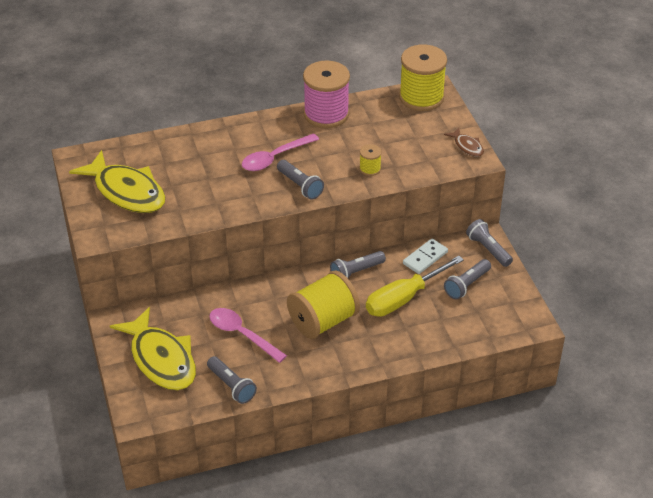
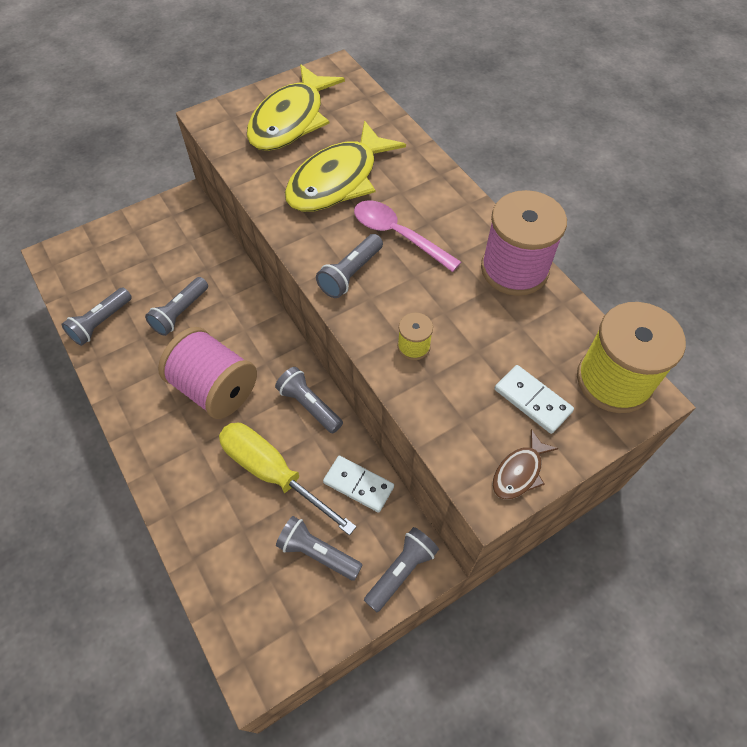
camera: 75 degrees right, 15 degrees up
yellow fish [110,307,196,390] -> yellow fish moved to [285,121,406,212]
pink spoon [209,308,287,363] -> grey flashlight [145,277,208,336]
yellow spool [287,271,360,339] -> pink spool [158,327,257,419]
none -> white domino [495,365,574,434]

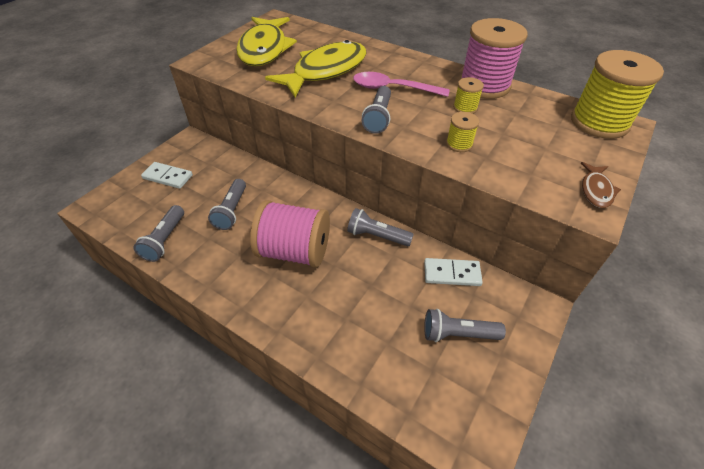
camera: 25 degrees left, 10 degrees down
yellow screwdriver [219,423,357,536] -> none
yellow fish [285,121,406,212] -> yellow fish turned 150 degrees counterclockwise [265,40,366,97]
grey flashlight [364,527,439,612] -> none
white domino [495,365,574,434] -> white domino moved to [141,162,193,189]
none -> yellow spool [453,77,484,114]

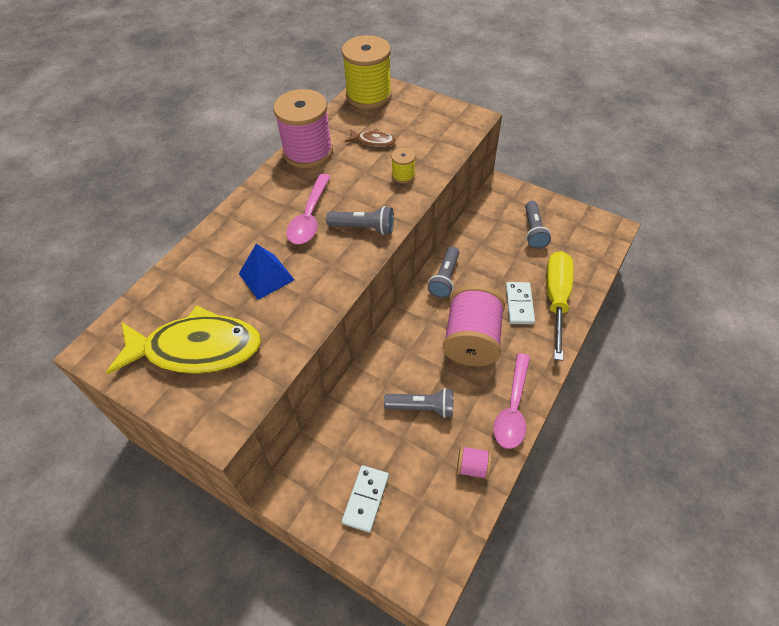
camera: 90 degrees left, 5 degrees up
grey flashlight [133,205,184,262] -> pink spool [457,446,492,480]
yellow fish [265,40,366,97] -> blue pyramid [239,244,294,300]
white domino [424,258,483,286] -> white domino moved to [506,282,535,324]
yellow spool [453,77,484,114] -> none
brown fish [581,162,621,208] -> brown fish moved to [345,128,396,147]
none -> pink spoon [493,353,530,449]
none -> yellow screwdriver [546,251,574,361]

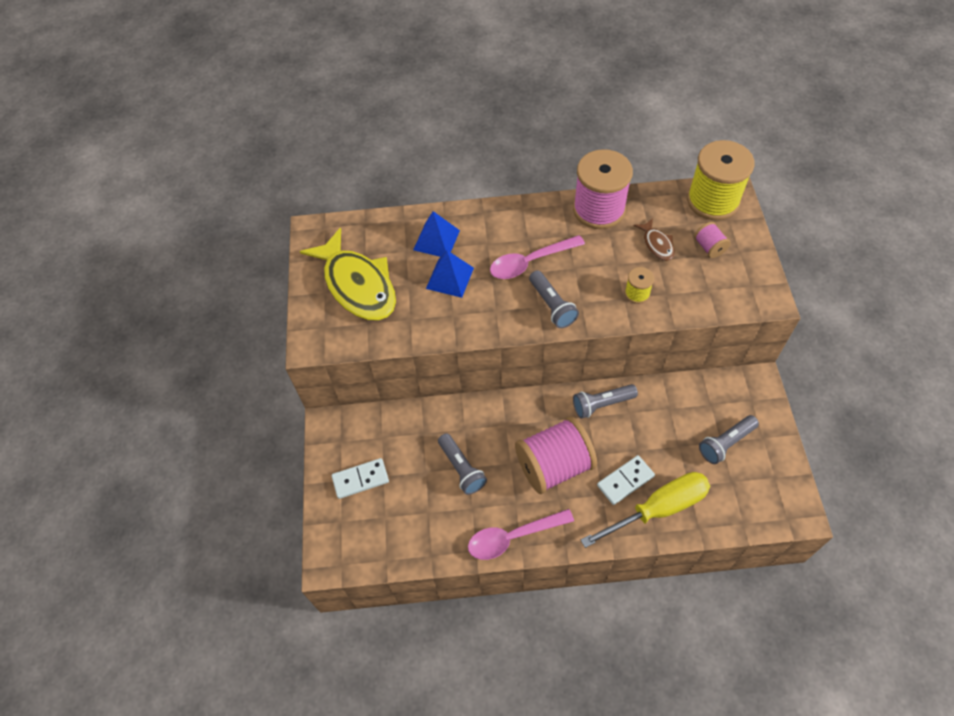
camera: 55 degrees right, 5 degrees up
pink spool [457,446,492,480] -> pink spool moved to [694,222,731,258]
none -> blue pyramid [413,211,460,257]

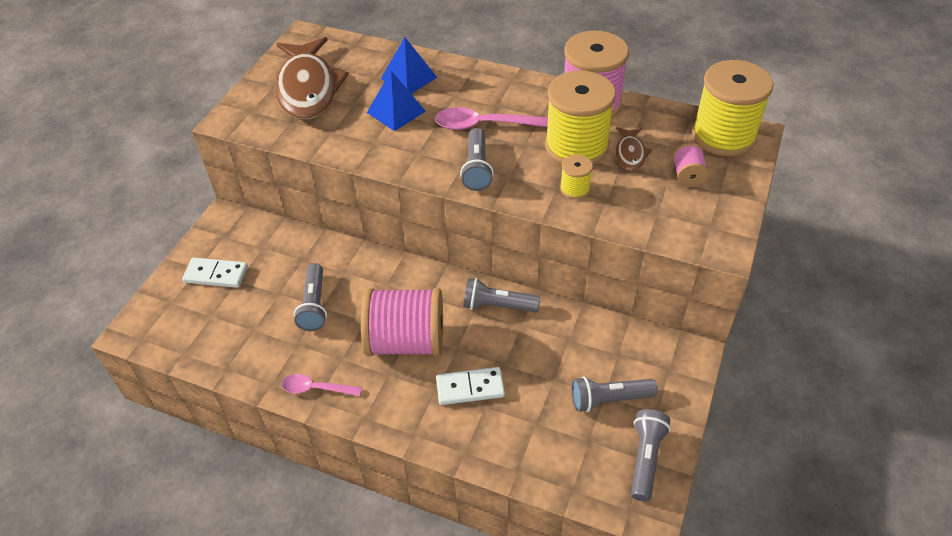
camera: 25 degrees right, 10 degrees down
yellow fish [300,228,396,321] -> brown fish [275,37,349,120]
pink spoon [468,509,574,560] -> pink spoon [282,374,362,396], size x0.62
yellow screwdriver [581,472,710,548] -> none
none -> yellow spool [545,70,616,165]
none -> grey flashlight [631,409,671,502]

